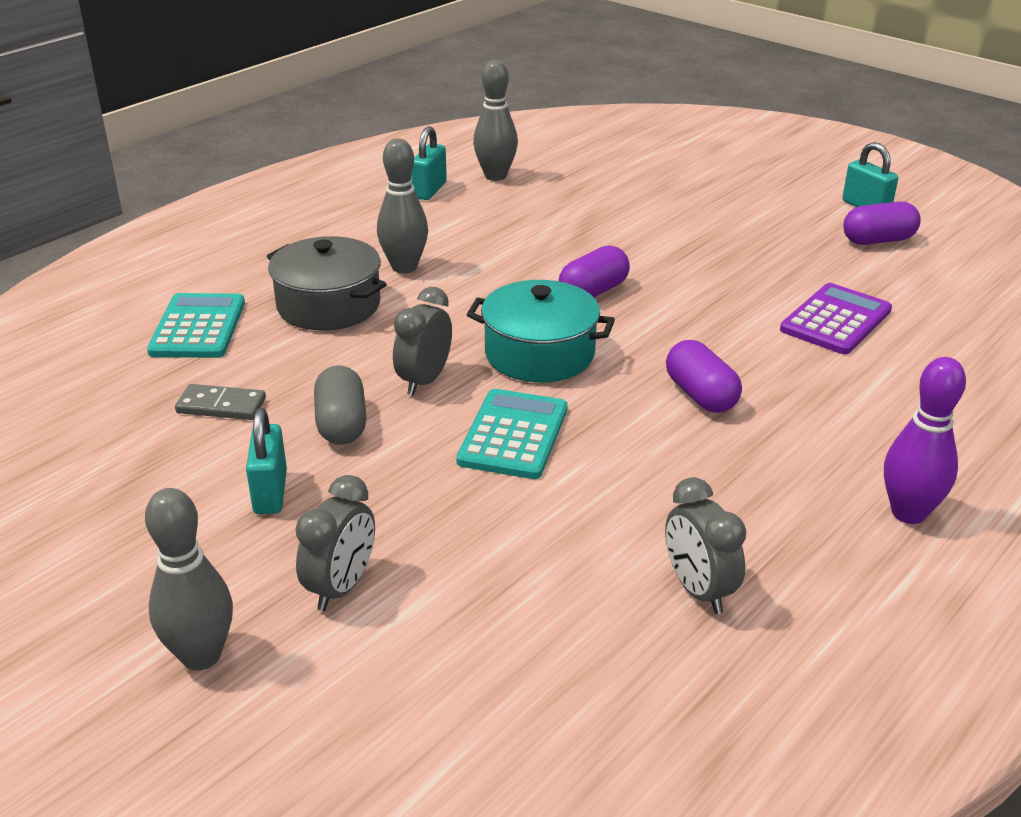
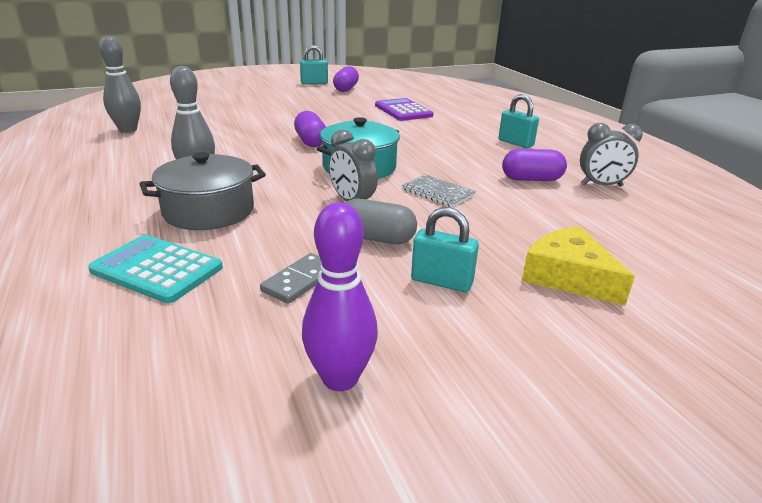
camera: 65 degrees left, 5 degrees down
grey bowling pin [145,488,233,670] -> none
grey clock [296,475,375,611] -> yellow cheese [522,226,635,306]
turquoise padlock [411,126,447,200] -> turquoise padlock moved to [498,94,539,148]
turquoise calculator [456,389,568,479] -> grey notebook [402,174,476,207]
purple capsule [666,340,742,413] -> purple capsule moved to [502,149,567,181]
purple bowling pin [884,357,966,524] -> purple bowling pin moved to [302,202,378,391]

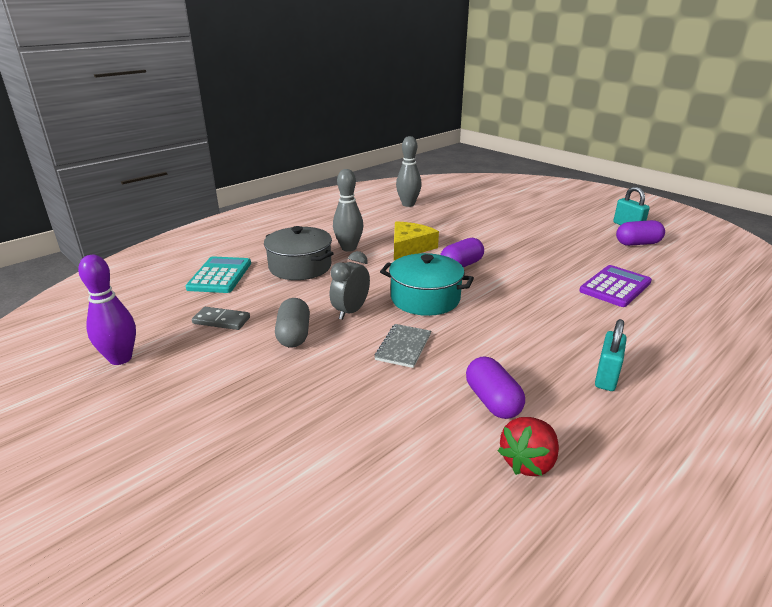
camera: 70 degrees right, 0 degrees up
turquoise padlock [411,207,479,292] -> none
yellow cheese [522,226,635,306] -> yellow cheese moved to [394,221,439,260]
grey clock [580,123,643,187] -> red strawberry [498,417,559,476]

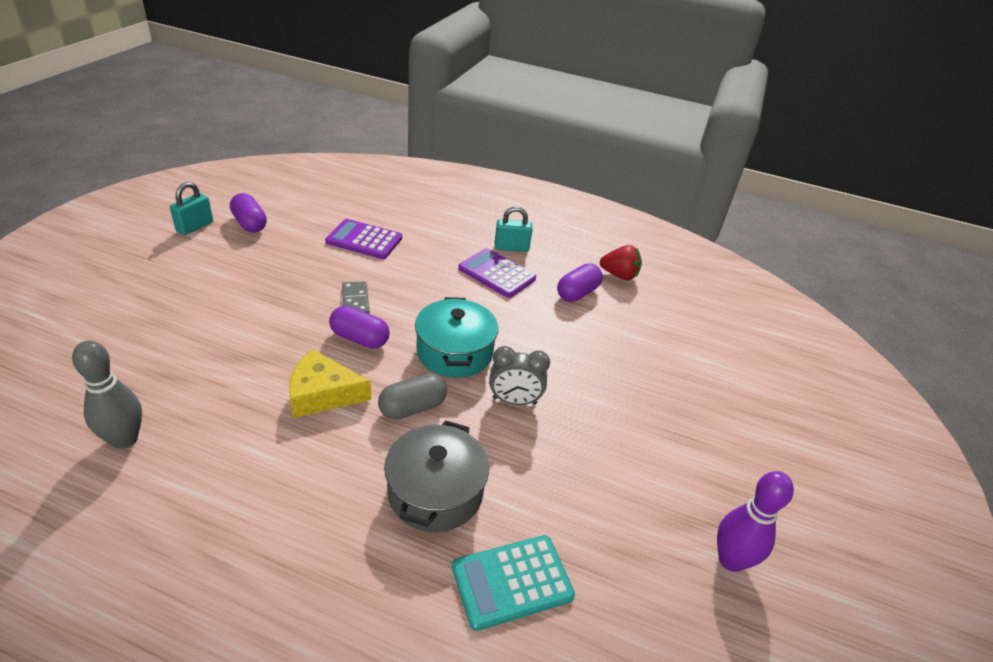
camera: 120 degrees left, 10 degrees up
grey domino [192,307,250,330] -> grey domino moved to [342,281,370,314]
grey capsule [275,298,310,348] -> grey capsule moved to [378,373,447,419]
grey bowling pin [333,169,363,252] -> none
grey notebook [374,324,431,368] -> none
none -> purple calculator [458,248,536,298]

